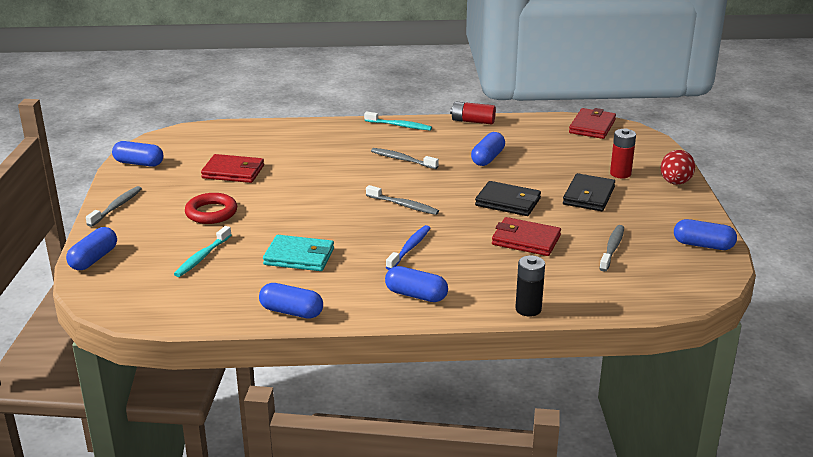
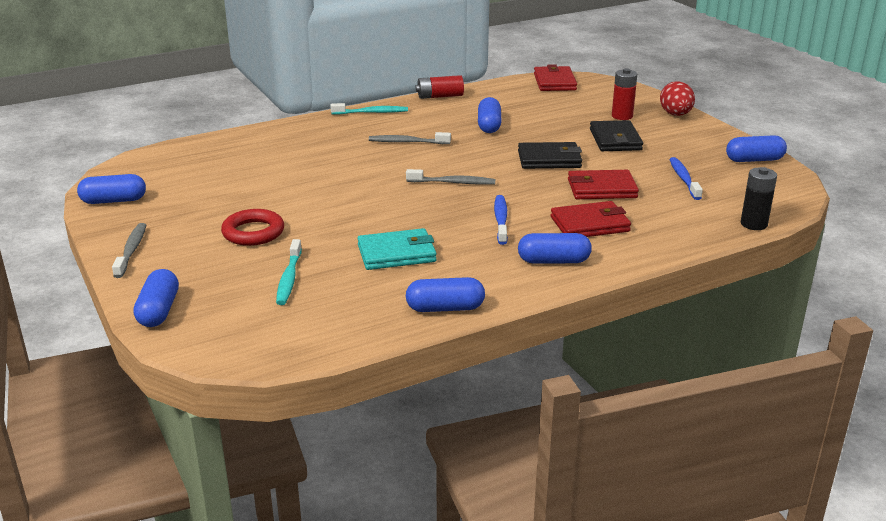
camera: 25 degrees left, 0 degrees up
red wallet [201,154,264,183] -> red wallet moved to [551,201,631,237]
black battery [515,255,545,316] -> black battery moved to [741,167,777,230]
grey toothbrush [599,225,624,272] -> blue toothbrush [669,157,703,200]

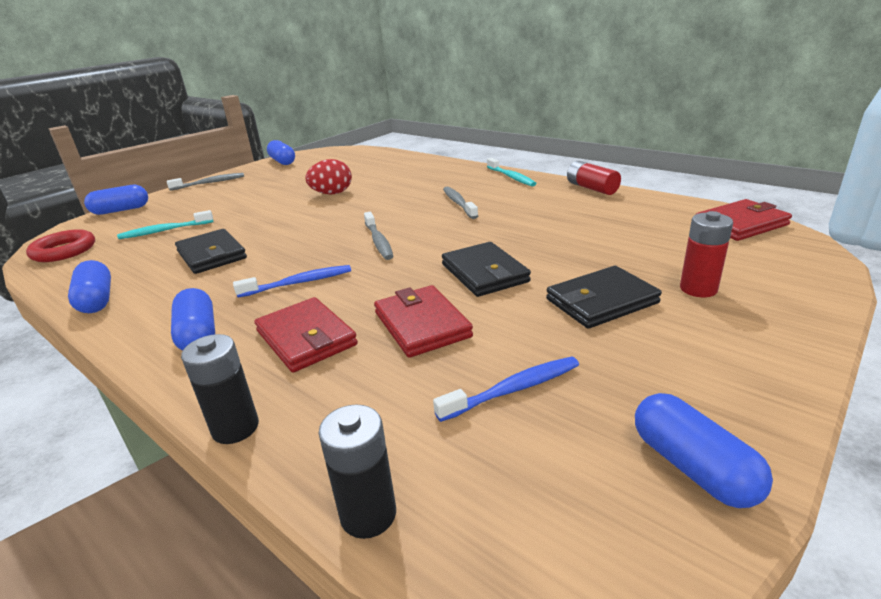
camera: 70 degrees right, 0 degrees up
red ring [221,209,284,246] -> red ring moved to [26,229,95,262]
turquoise wallet [357,228,437,270] -> black wallet [175,229,247,274]
blue capsule [478,97,502,133] -> none
red egg [660,81,695,116] -> red egg moved to [305,159,352,194]
none -> black battery [181,334,259,444]

